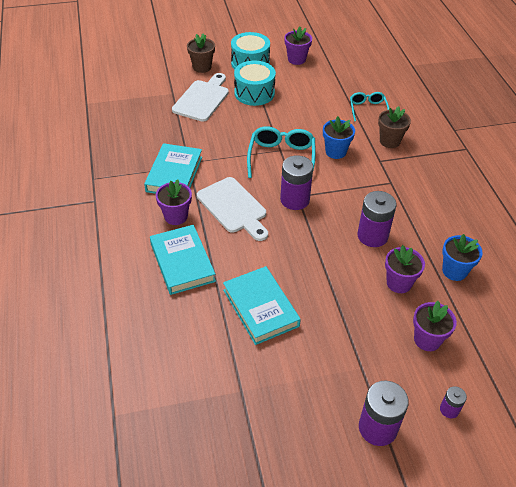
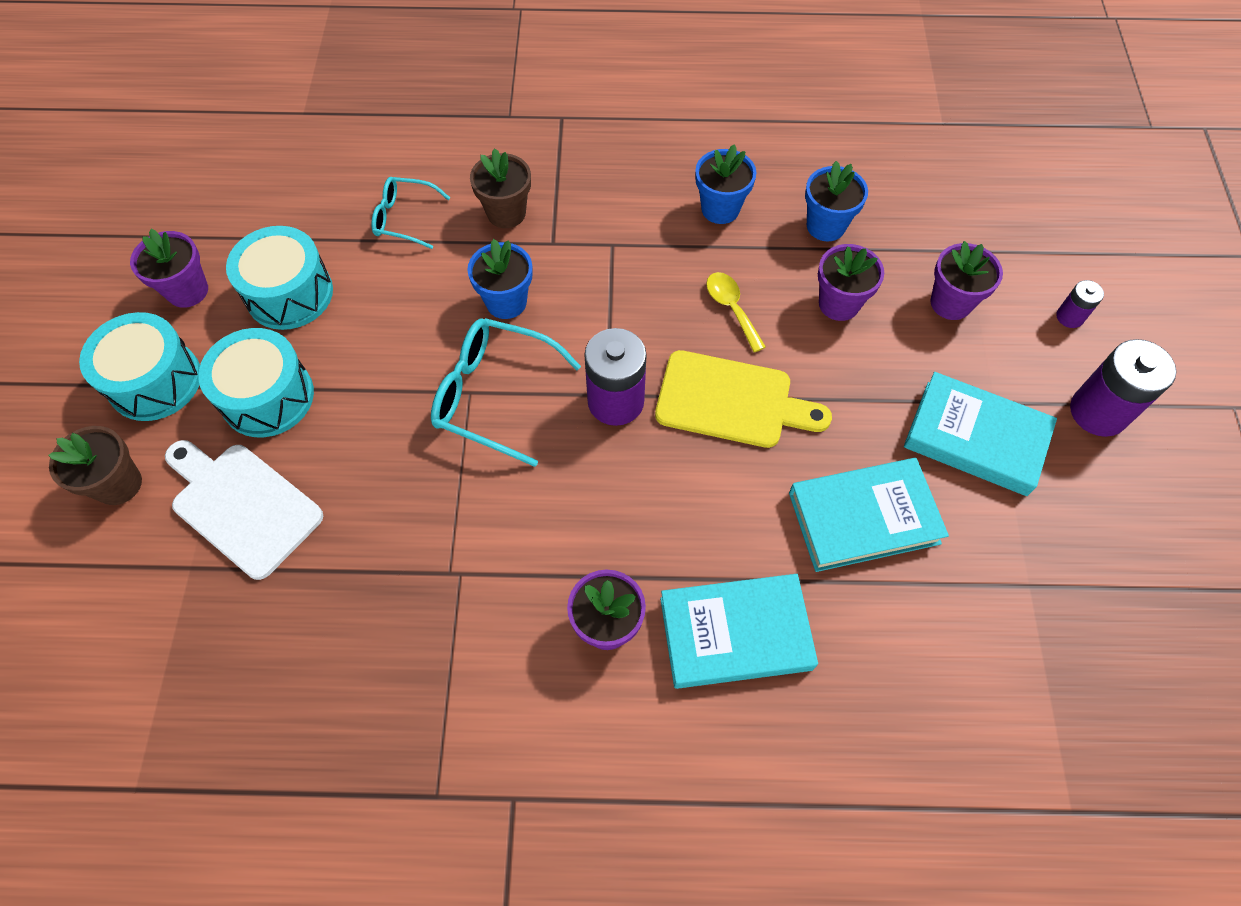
camera: 75 degrees left, 15 degrees up
turquoise book [144,143,202,194] -> turquoise book moved to [904,372,1057,496]
white cutting board [197,177,268,241] -> none
purple battery [357,191,396,247] -> yellow spoon [706,272,766,352]
none -> turquoise drum [226,226,333,330]
none -> yellow cutting board [655,350,832,448]
none -> blue flower pot [695,145,756,224]

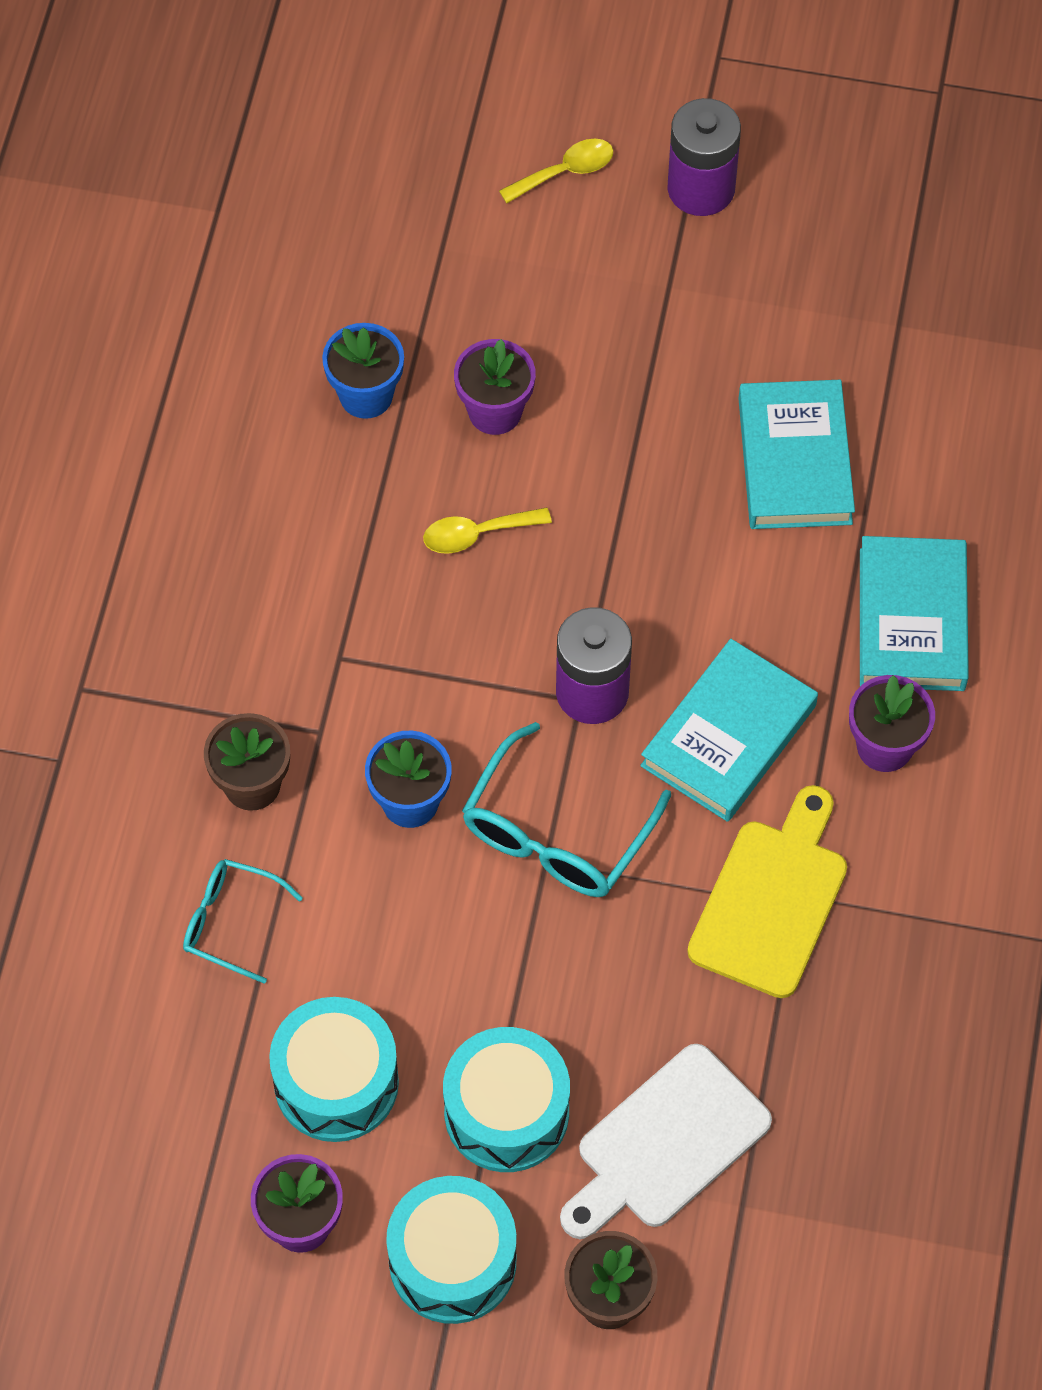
camera: 80 degrees left, 0 degrees up
turquoise glasses [371,177,450,249] -> turquoise glasses turned 90 degrees clockwise [183,859,303,984]
yellow cutting board [655,350,832,448] -> yellow cutting board moved to [687,785,847,998]
blue flower pot [695,145,756,224] -> none
turquoise book [904,372,1057,496] -> turquoise book moved to [640,639,818,822]
purple flower pot [930,241,1003,320] -> none
purple battery [1056,280,1104,328] -> yellow spoon [499,138,613,203]

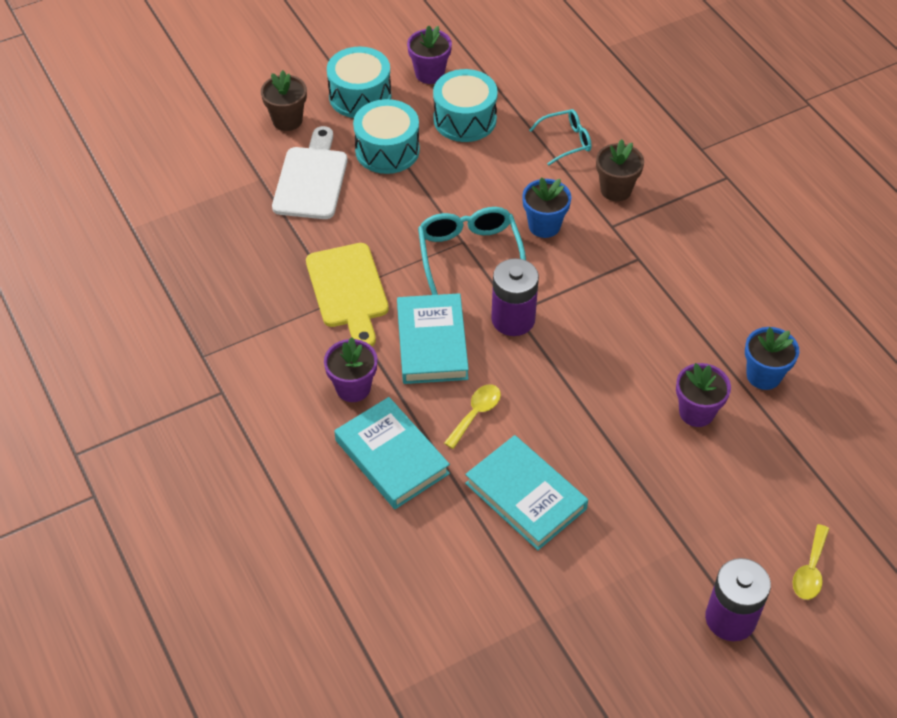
camera: 140 degrees right, 10 degrees down
yellow spoon [423,507,552,554] -> yellow spoon moved to [444,385,501,449]

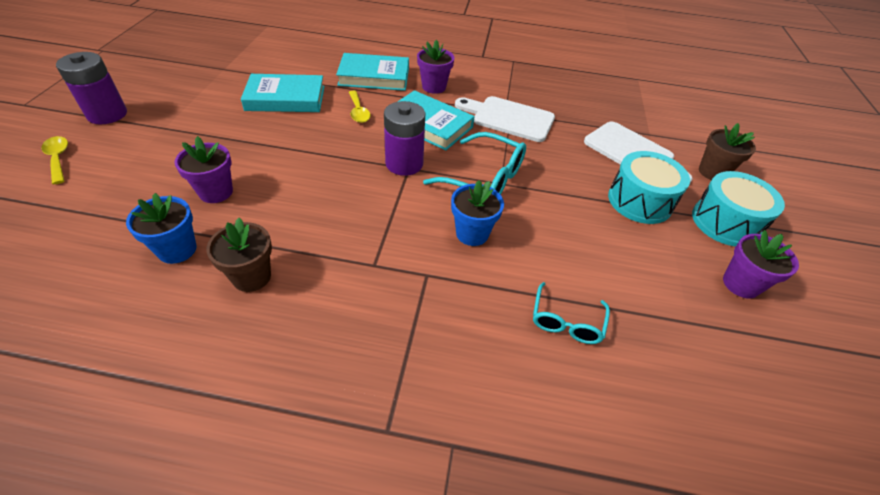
camera: 125 degrees right, 5 degrees down
yellow cutting board [306,243,389,346] -> white cutting board [455,96,555,142]
turquoise drum [433,69,498,142] -> none
brown flower pot [596,139,644,202] -> brown flower pot moved to [207,218,272,292]

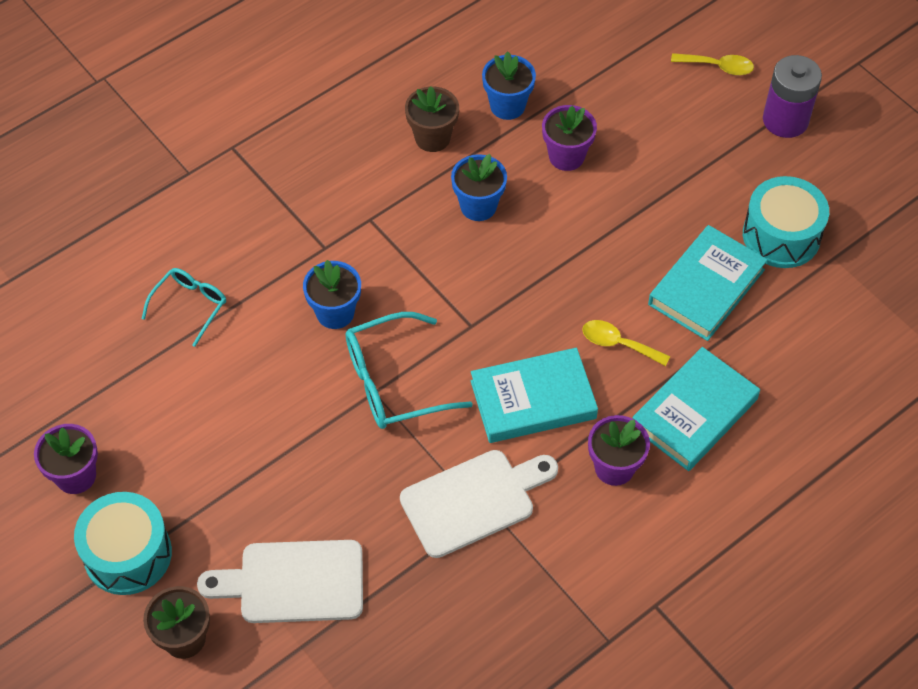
camera: 135 degrees right, 10 degrees up
purple battery [384,101,425,176] -> none
turquoise glasses [533,282,610,344] -> turquoise glasses turned 60 degrees clockwise [142,268,226,347]
turquoise drum [608,151,690,224] -> turquoise drum moved to [743,176,829,268]
none -> blue flower pot [451,154,507,221]

